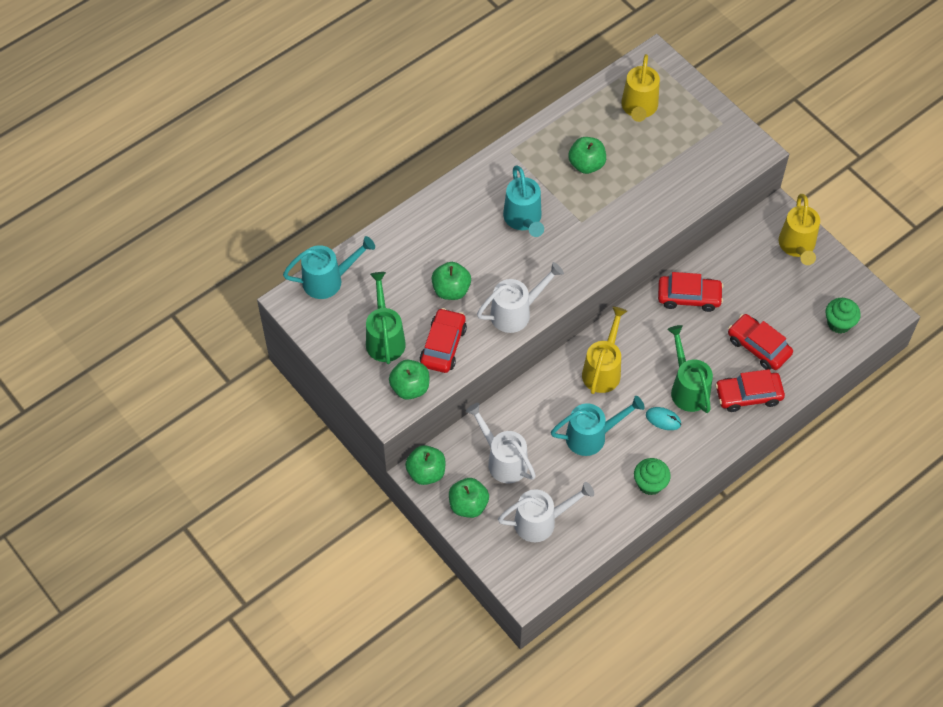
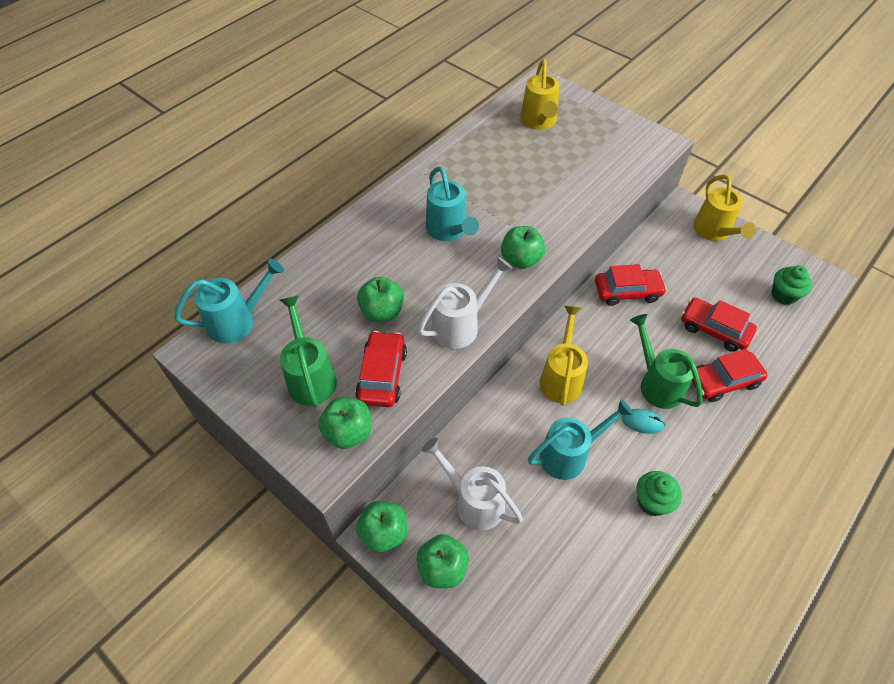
camera: 10 degrees left, 5 degrees down
white watering can [498,482,594,542] -> none
green apple [568,137,606,174] -> green apple moved to [501,226,545,269]

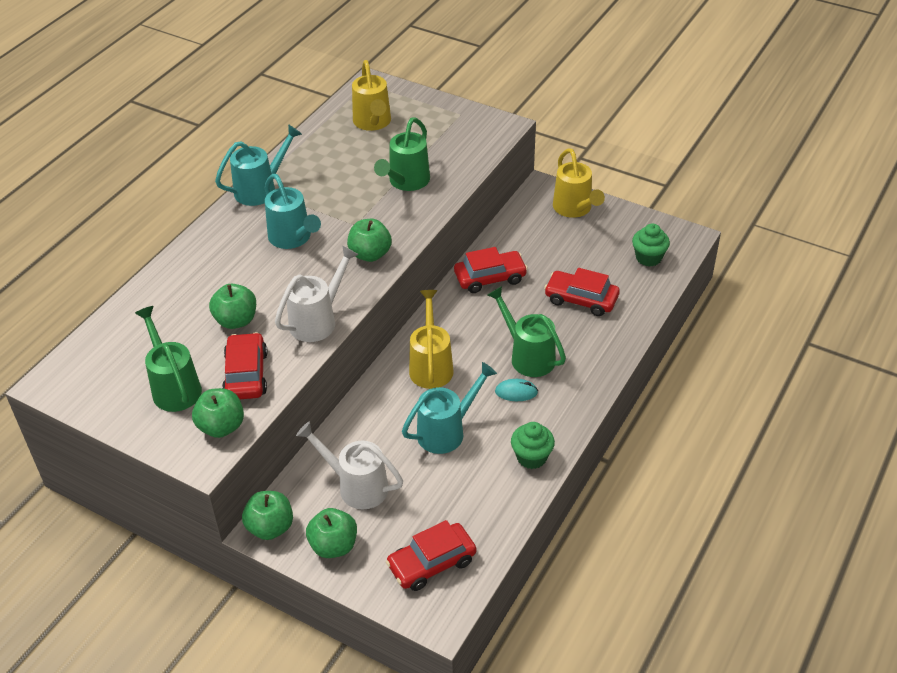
camera: 10 degrees left, 10 degrees down
turquoise watering can [174,258,284,343] -> turquoise watering can moved to [215,124,302,206]
red car [692,349,768,402] -> red car moved to [386,520,476,591]
none -> green watering can [374,118,430,191]

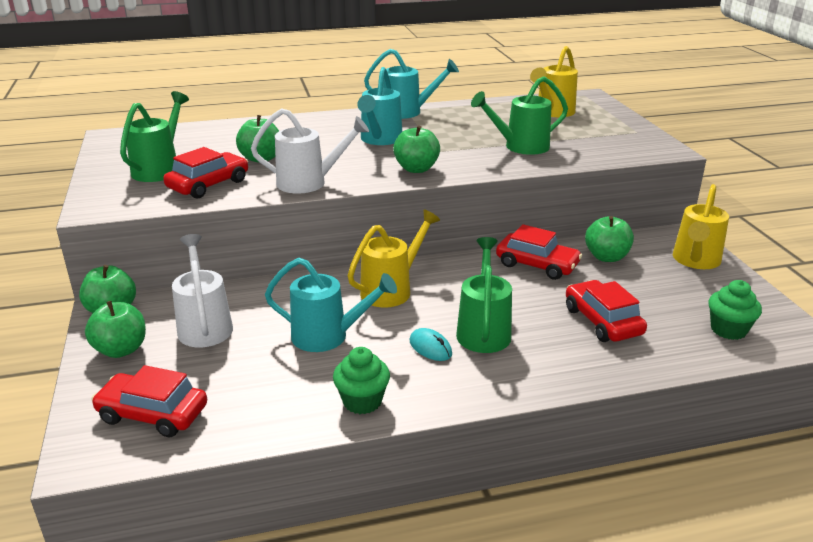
camera: 45 degrees right, 15 degrees down
green apple [192,388,244,438] -> green apple moved to [585,216,634,262]

